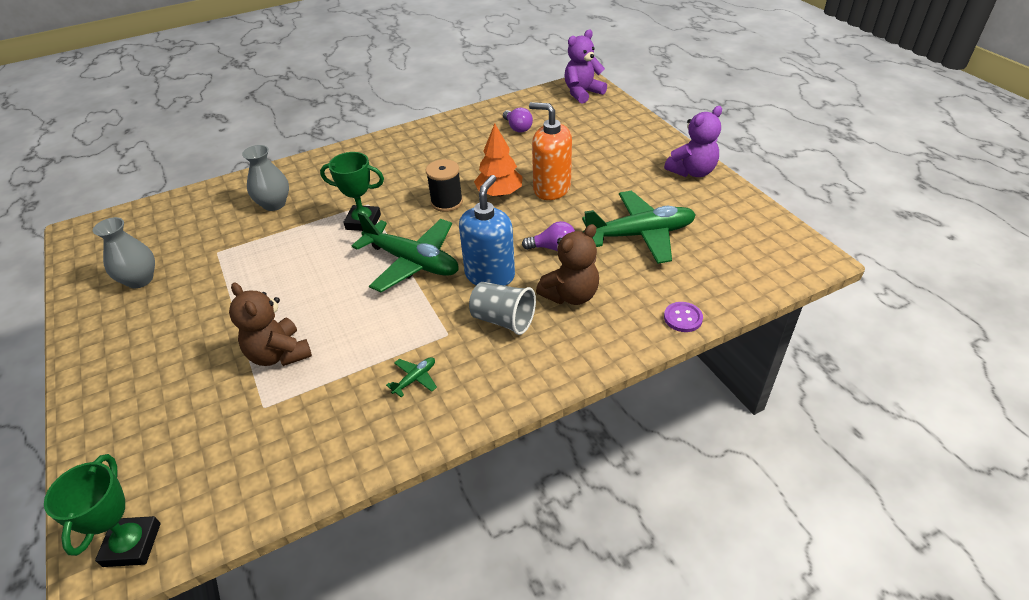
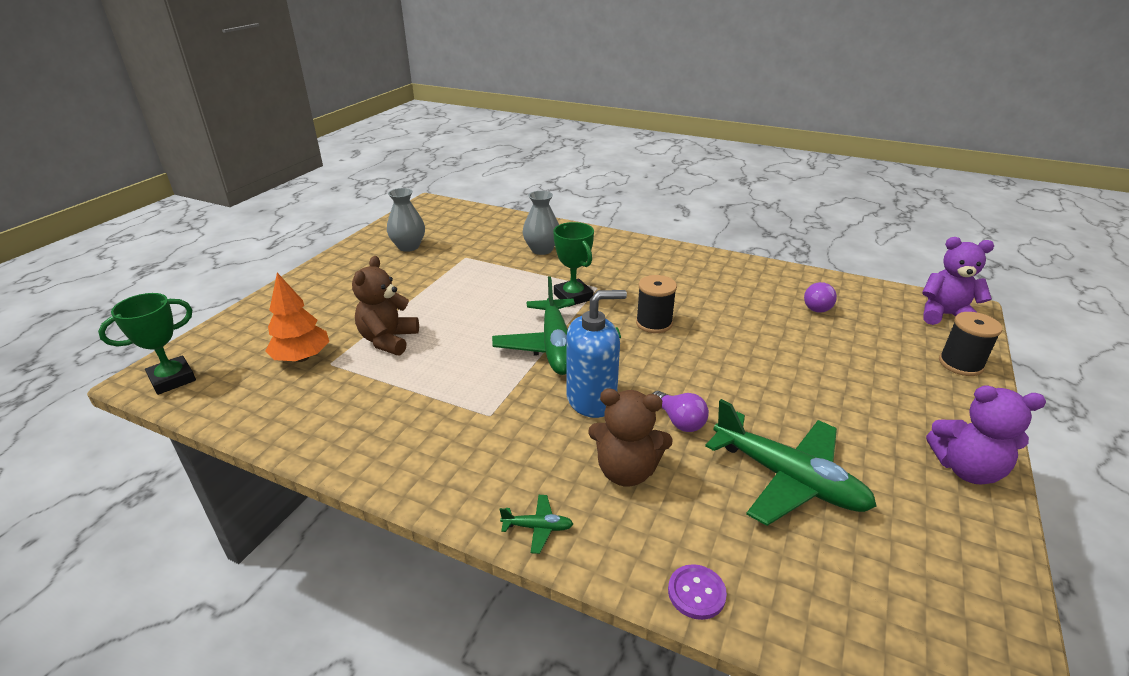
camera: 50 degrees right, 10 degrees down
green plane [386,357,437,397] -> green plane moved to [500,495,573,554]
grey cup [469,282,536,335] -> none
orange tree [474,123,523,197] -> orange tree moved to [265,273,329,362]
orange soap dispenser [529,102,572,200] -> none
none -> black spool [939,312,1003,376]

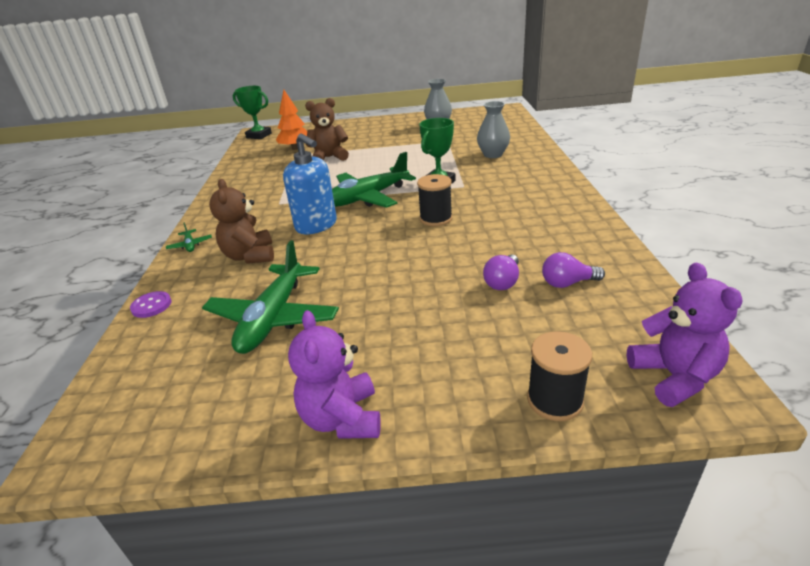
camera: 65 degrees right, 0 degrees up
purple light bulb [653,391,709,432] -> purple light bulb moved to [483,255,519,290]

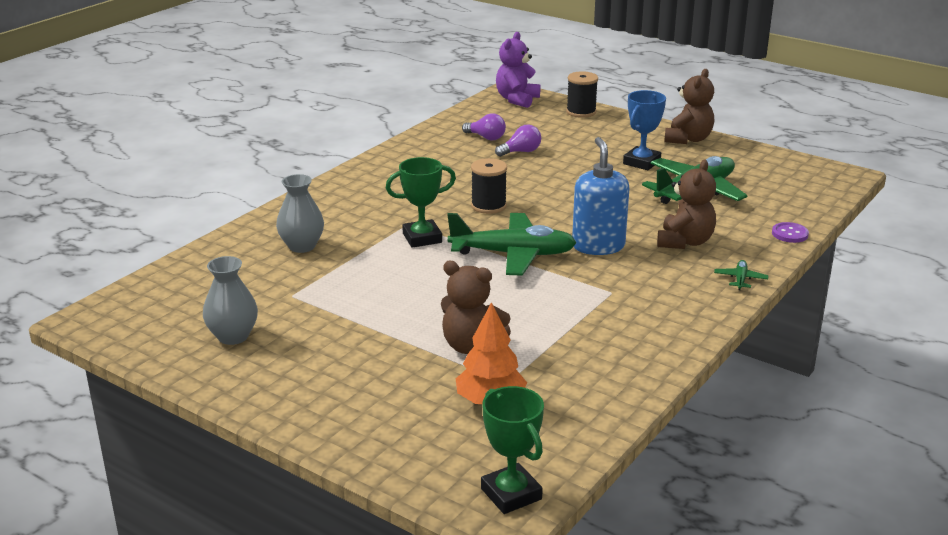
camera: 145 degrees left, 5 degrees down
purple teddy bear [288,310,381,439] -> brown teddy bear [664,69,714,144]
none -> blue trophy [623,90,666,170]

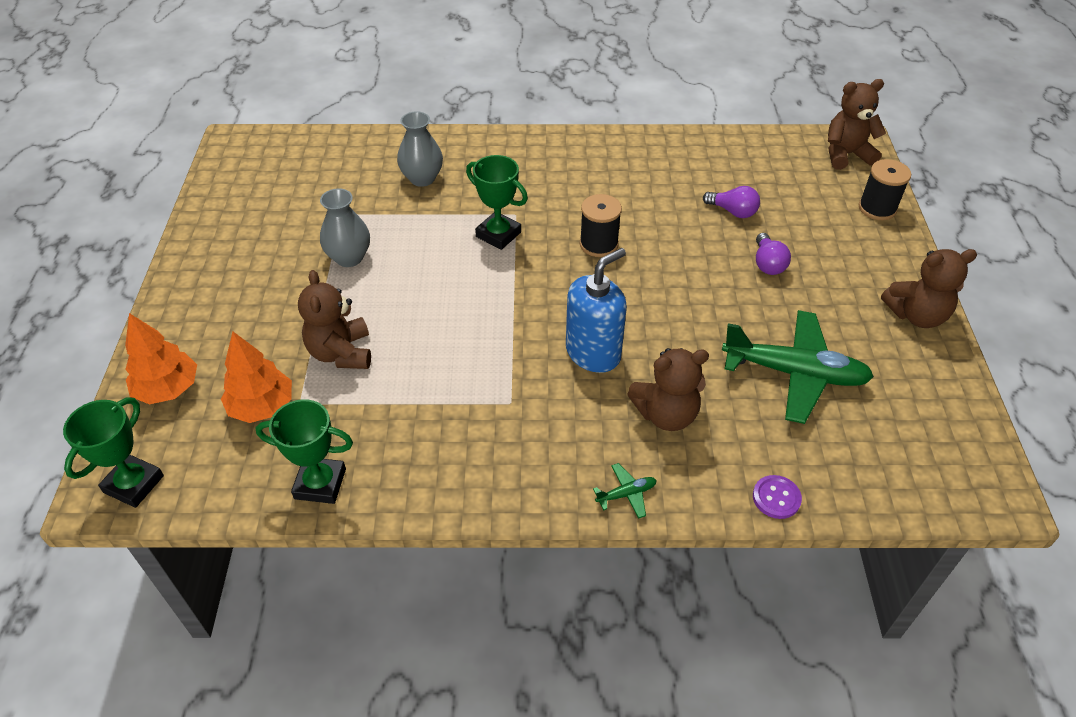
camera: 55 degrees right, 20 degrees up
grey vase [203,256,258,345] -> grey vase moved to [320,188,370,267]
green plane [447,213,577,276] -> none
purple light bulb [462,114,506,140] -> purple light bulb moved to [756,233,791,275]
purple teddy bear [496,32,541,108] -> brown teddy bear [828,79,886,170]
blue trophy [623,90,666,170] -> none
none -> orange tree [125,313,197,404]
none -> green trophy [256,399,353,504]

